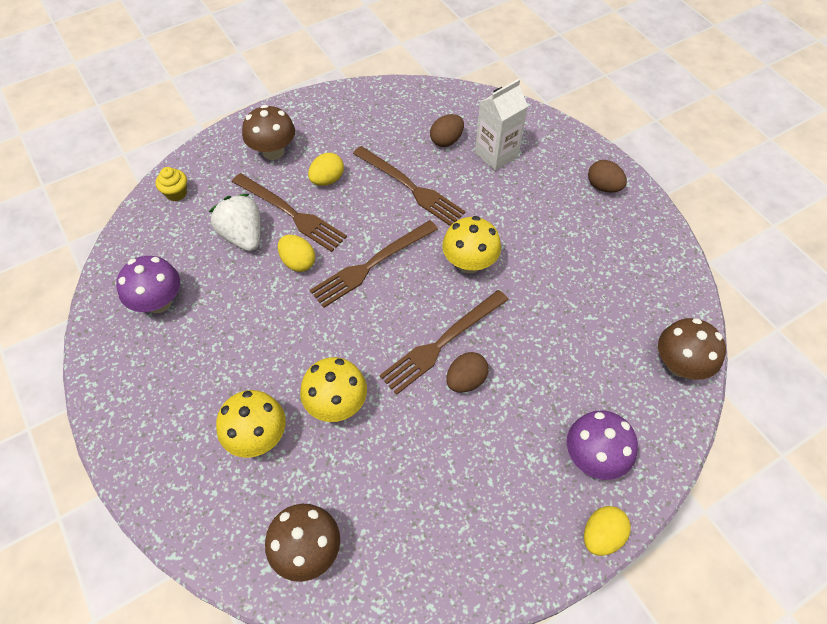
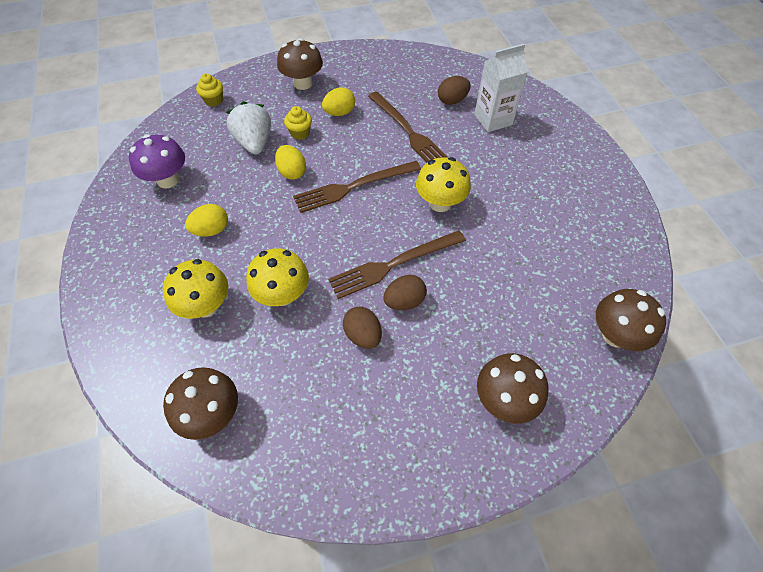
camera: 15 degrees right, 0 degrees up
brown fork [232,173,347,252] -> yellow cupcake [284,106,312,140]
purple mushroom [567,410,638,480] -> brown mushroom [477,353,549,424]
yellow egg [584,506,631,556] -> yellow egg moved to [185,204,228,237]
brown egg [588,160,627,193] -> brown egg moved to [343,307,382,349]

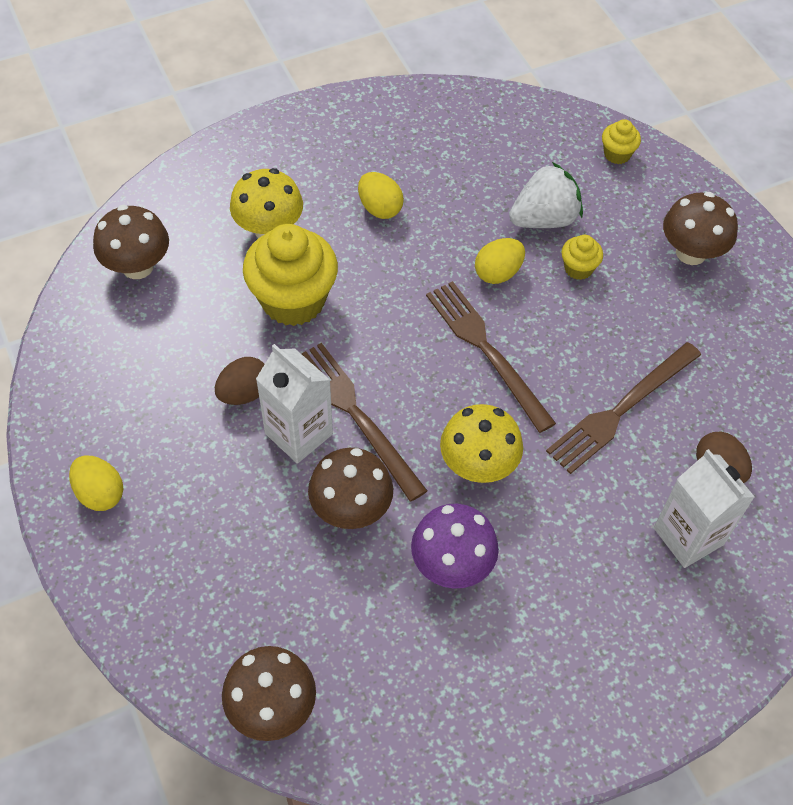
camera: 80 degrees right, 0 degrees up
purple mushroom [129,134,185,188] -> purple mushroom moved to [411,504,499,589]
yellow mushroom [246,248,309,306] -> yellow cupcake [243,224,338,326]
yellow egg [322,87,355,116] -> yellow egg moved to [69,455,124,511]
brown egg [384,275,427,310] -> white carton [256,344,333,464]
brown mushroom [477,353,549,424] -> brown mushroom moved to [308,448,393,529]

